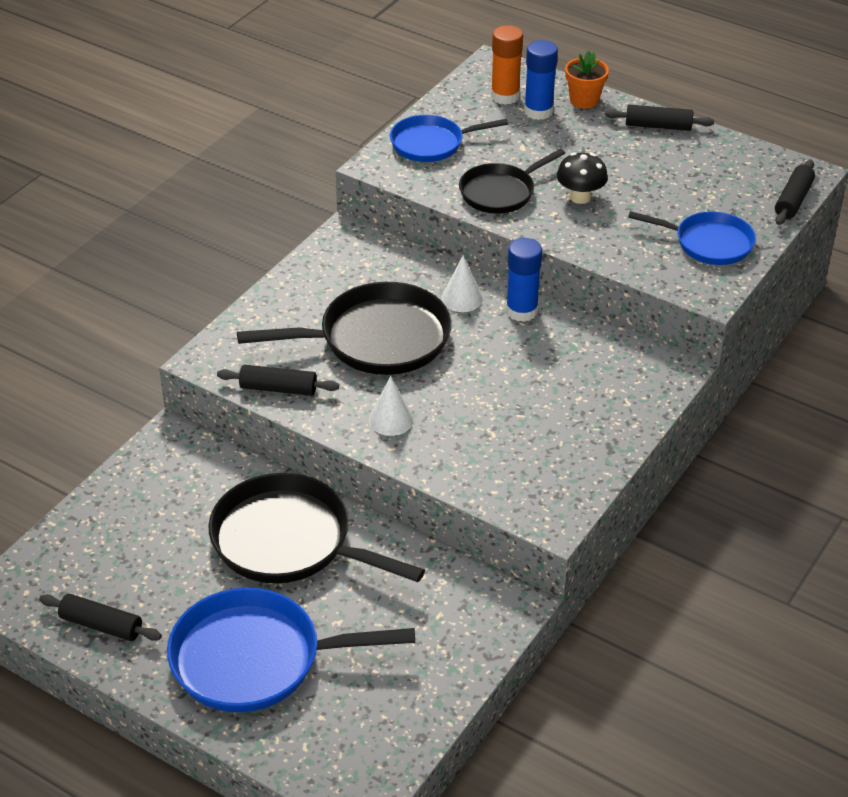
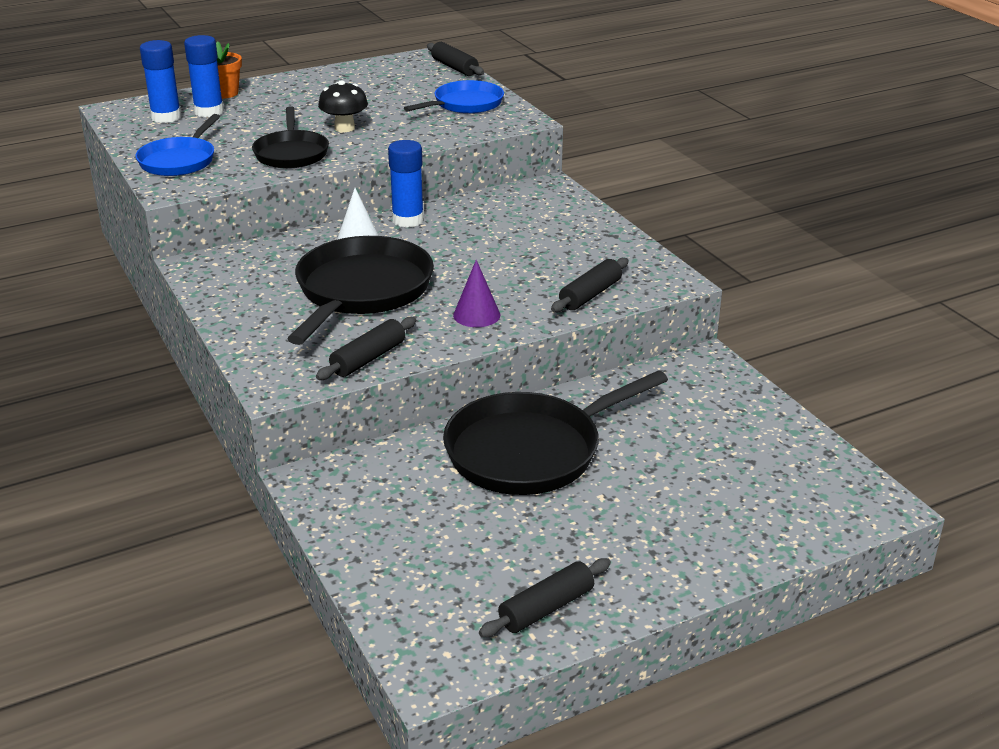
camera: 60 degrees left, 10 degrees down
blue pan [167,588,415,712] -> none
white cone [369,376,414,436] -> purple cone [453,260,500,327]
orange glue stick [491,25,523,105] -> blue glue stick [140,40,181,123]
black rolling pin [605,105,714,131] -> black rolling pin moved to [551,258,628,312]

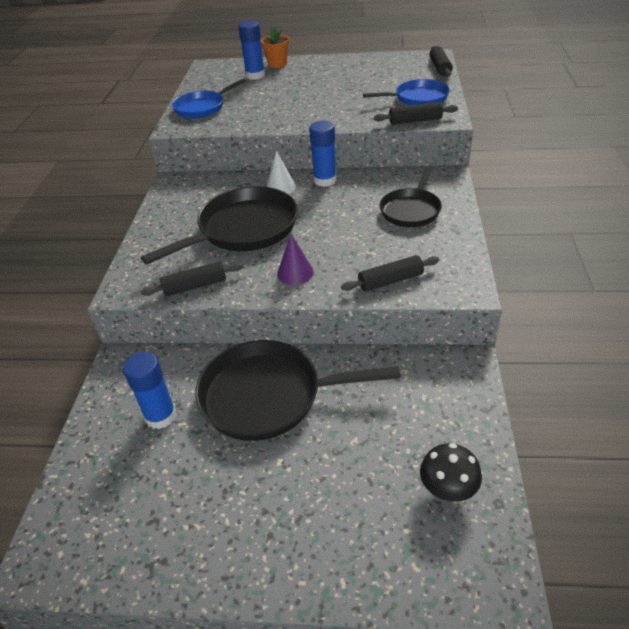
camera: 35 degrees right, 10 degrees up
blue glue stick [140,40,181,123] -> blue glue stick moved to [123,352,177,429]
black pan [252,106,329,169] -> black pan moved to [379,166,442,227]
black mushroom [318,80,368,132] -> black mushroom moved to [420,443,482,502]
black rolling pin [479,558,611,637] -> black rolling pin moved to [374,102,458,125]

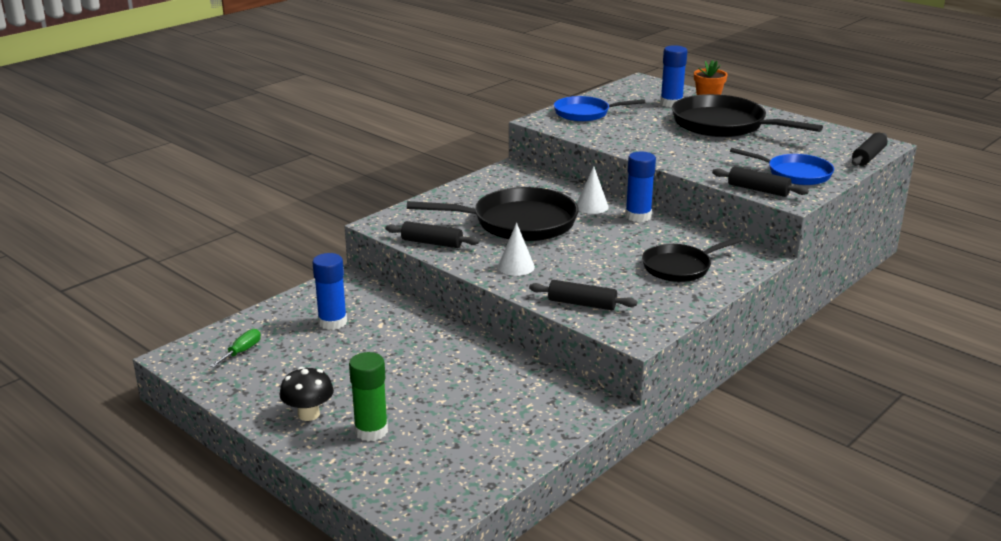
camera: 35 degrees right, 15 degrees down
black pan [195,340,400,441] -> black pan moved to [672,94,823,137]
purple cone [277,234,314,285] -> white cone [498,223,535,276]
black mushroom [420,443,482,502] -> black mushroom moved to [280,367,334,421]
none -> green screwdriver [210,329,261,368]
none -> green glue stick [349,352,388,441]

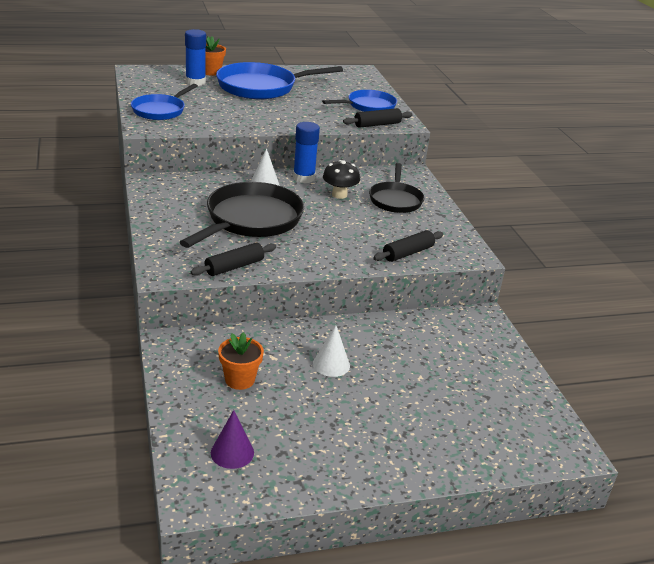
camera: 60 degrees left, 5 degrees up
green screwdriver [210,329,261,368] -> purple cone [211,410,254,469]
black mushroom [280,367,334,421] -> black mushroom moved to [323,160,360,199]
blue glue stick [312,253,347,330] -> orange flower pot [218,332,264,390]
green glue stick [349,352,388,441] -> none
white cone [498,223,535,276] -> white cone moved to [313,325,350,377]
black pan [672,94,823,137] -> blue pan [216,62,343,99]
black rolling pin [852,133,887,166] -> none

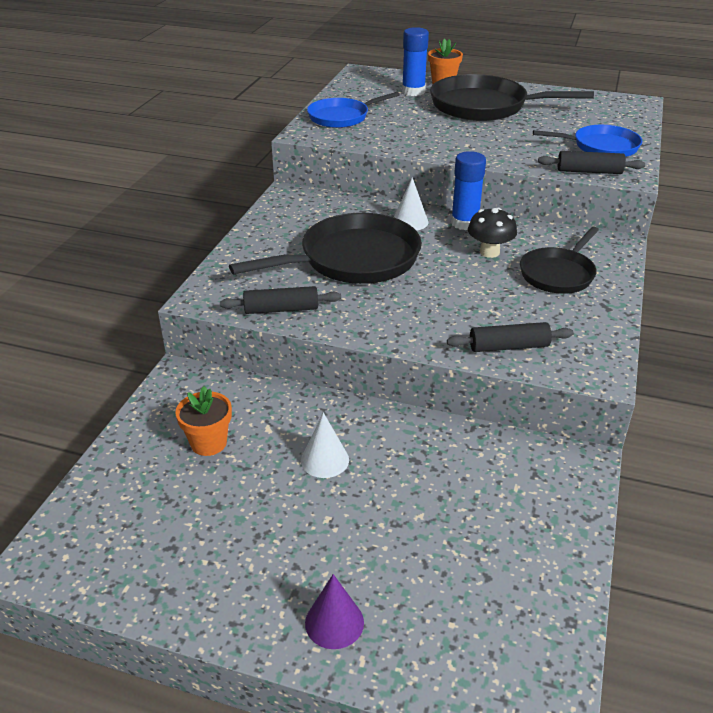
camera: 35 degrees right, 5 degrees up
purple cone [211,410,254,469] -> purple cone moved to [305,574,364,649]
blue pan [216,62,343,99] -> black pan [430,74,594,121]

